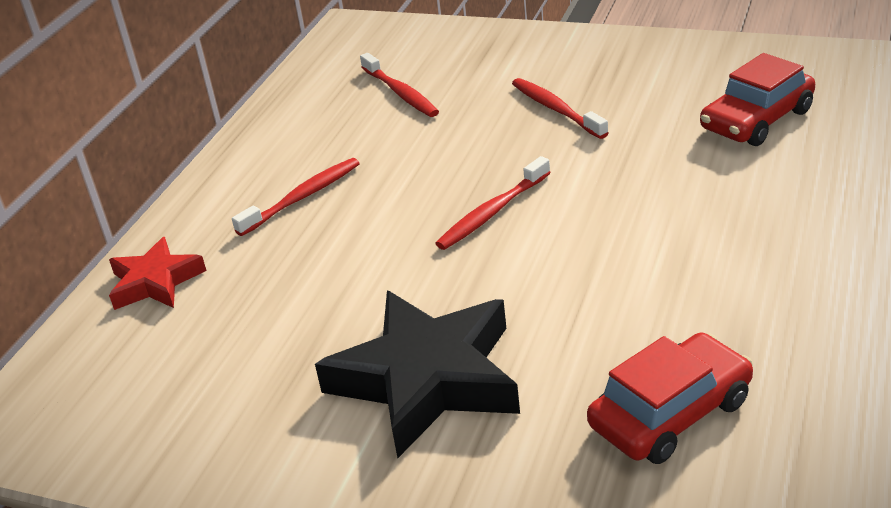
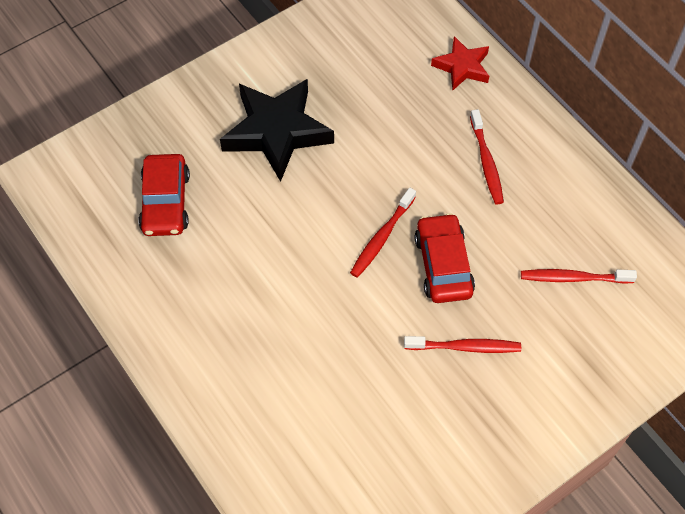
camera: 120 degrees right, 25 degrees up
red toothbrush [435,156,551,250] -> red toothbrush turned 135 degrees counterclockwise [350,188,416,278]
red car [700,53,815,146] -> red car moved to [414,213,475,303]

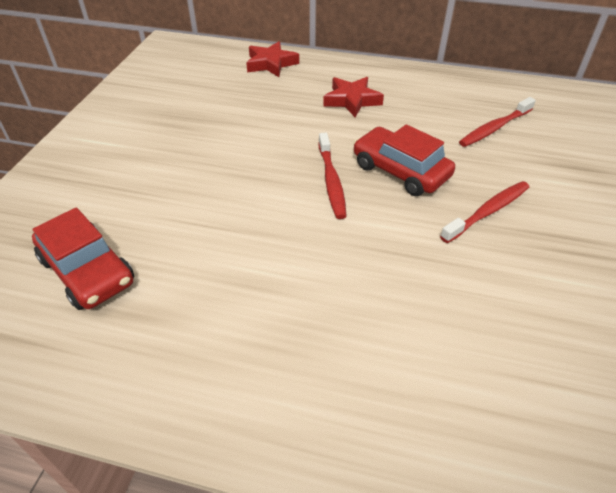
camera: 40 degrees left, 15 degrees down
black star [220,79,334,182] -> none
red toothbrush [470,109,504,205] -> red star [323,77,384,117]

